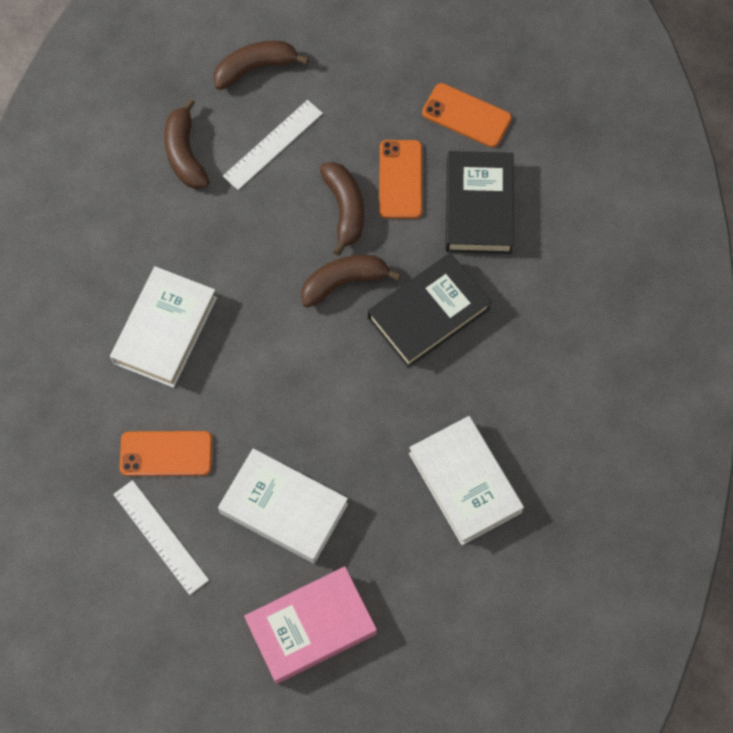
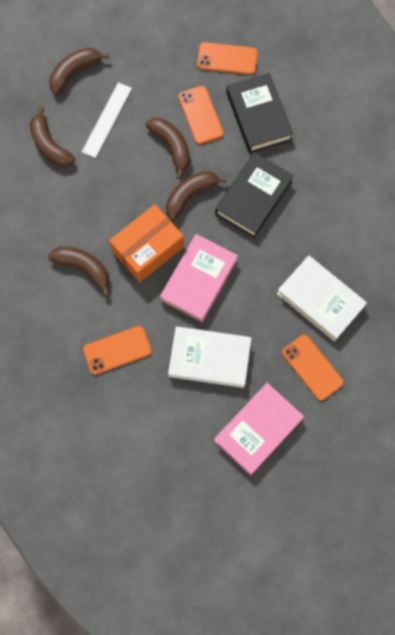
camera: 20 degrees left, 5 degrees up
white book [110,266,217,388] -> brown banana [48,247,110,297]
white ruler [113,480,209,595] -> none
none -> orange box [109,204,184,282]
none -> pink book [160,234,238,322]
none -> orange phone [282,335,344,401]

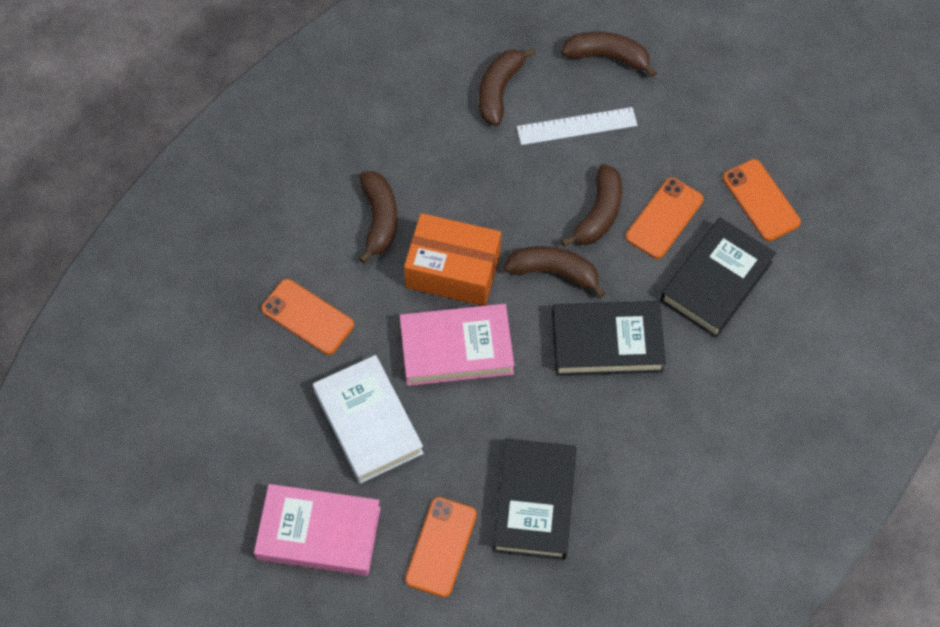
camera: 55 degrees right, 10 degrees down
white book [277,255,367,341] -> black book [493,438,576,560]

